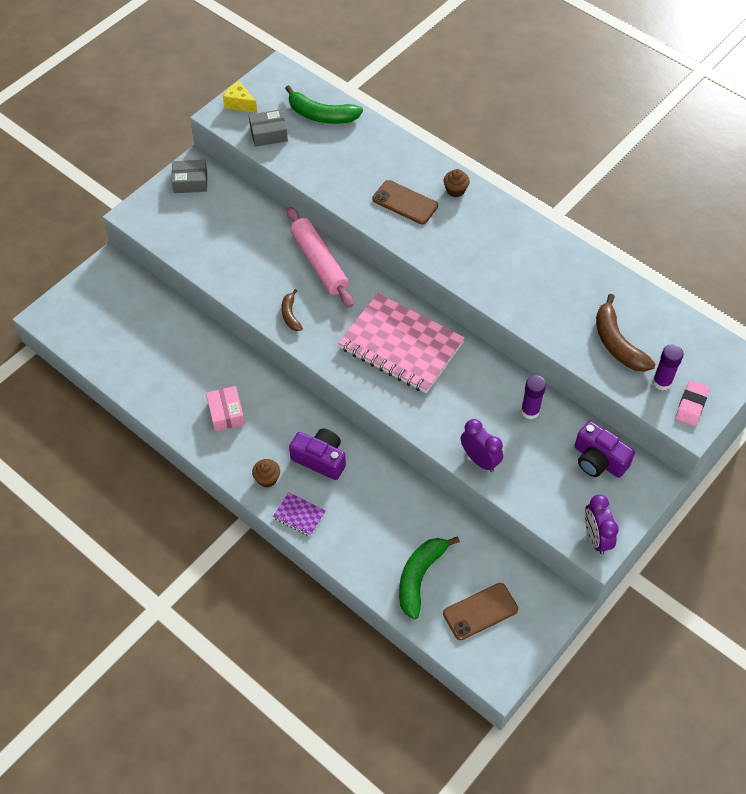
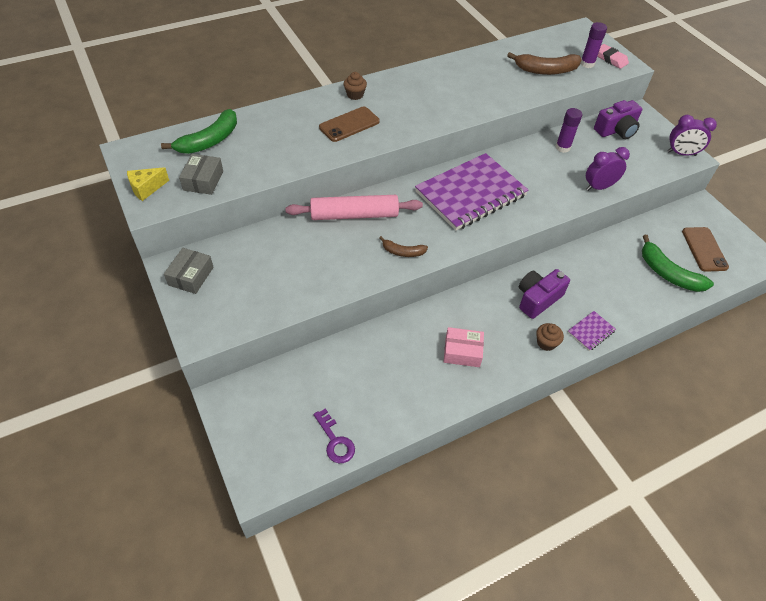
camera: 70 degrees left, 5 degrees down
pink notebook [338,293,465,393] -> purple notebook [415,153,528,231]
none -> purple key [314,408,355,463]

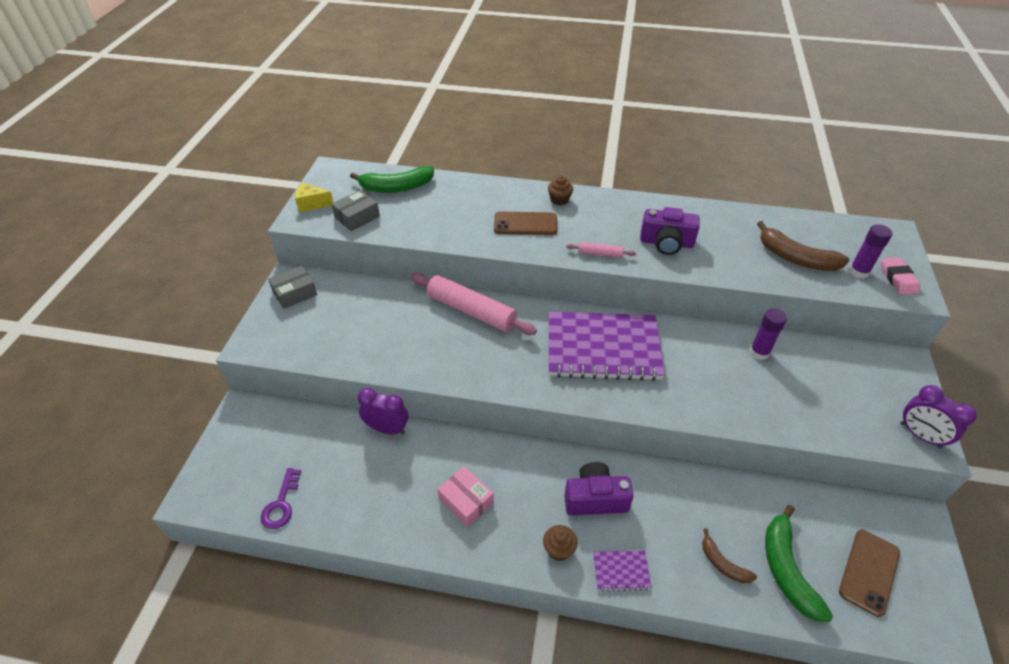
camera: 40 degrees right, 5 degrees down
brown banana [379,236,428,257] -> brown banana moved to [702,528,757,583]
purple clock [586,147,630,191] -> purple clock moved to [358,388,408,434]
purple camera [594,100,642,139] -> purple camera moved to [640,207,700,255]
none -> pink rolling pin [566,242,636,258]

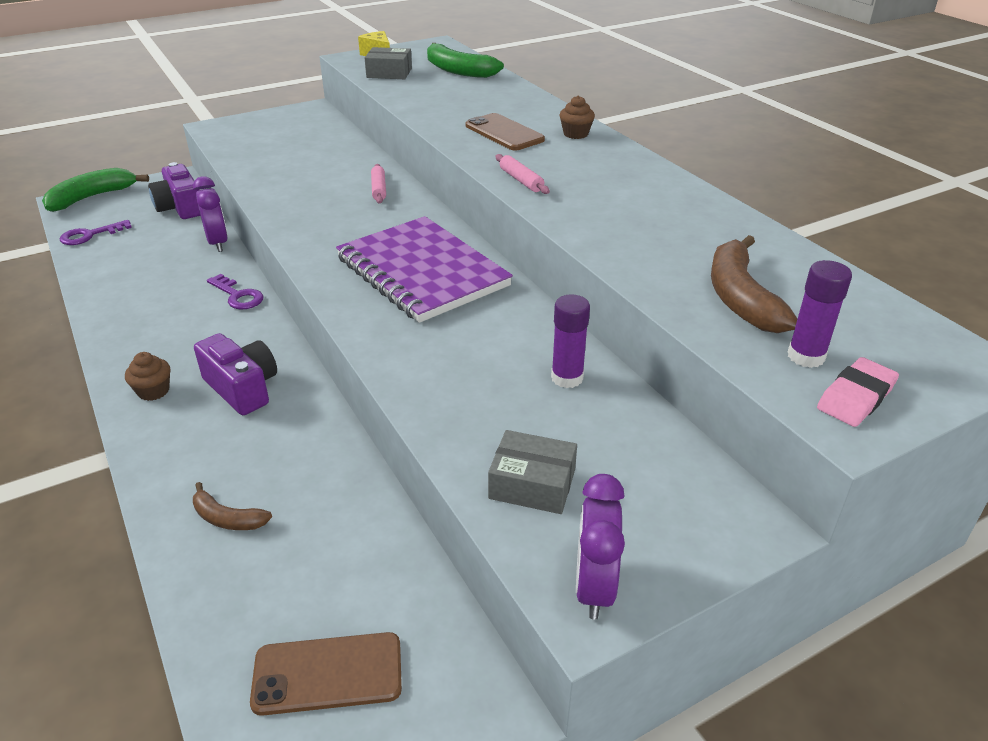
camera: 50 degrees right, 10 degrees down
grey box [268,265,317,309] -> grey box moved to [488,430,577,514]
pink rolling pin [410,273,537,335] -> pink rolling pin [371,164,386,204], size x0.46
pink box [437,466,494,527] -> none
purple notebook [593,551,651,591] -> none
purple camera [640,207,700,255] -> purple camera moved to [148,162,201,219]
brown banana [702,528,757,583] -> brown banana turned 75 degrees counterclockwise [193,482,272,530]
green banana [765,505,833,622] -> green banana moved to [42,168,149,212]
none -> purple key [207,274,263,309]

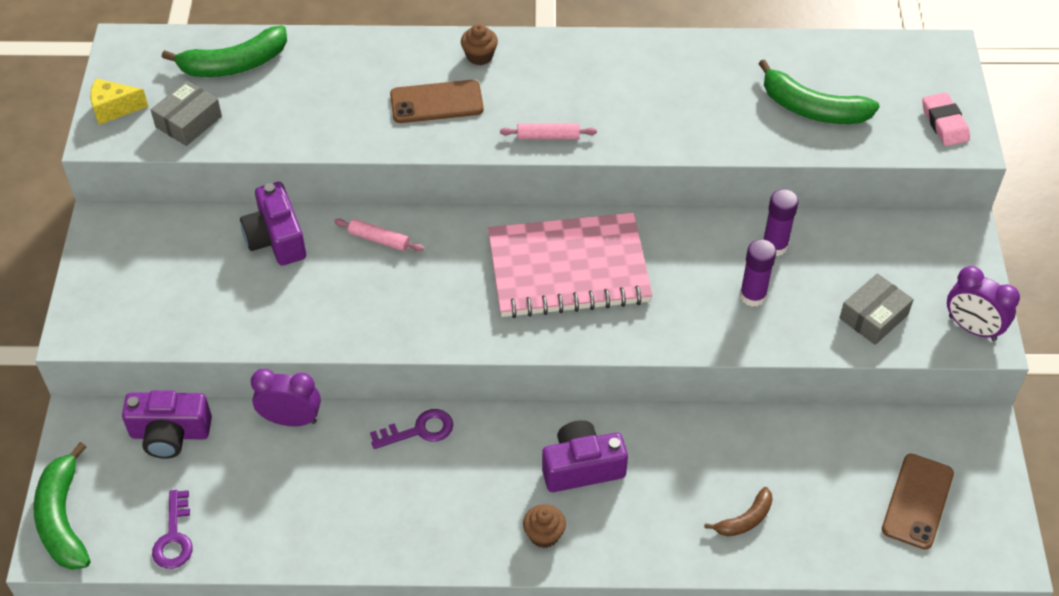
camera: 60 degrees left, 15 degrees up
purple notebook [336,216,513,323] -> pink notebook [488,213,653,318]
brown banana [711,235,798,333] -> green banana [758,59,879,124]
purple glue stick [788,260,852,368] -> purple glue stick moved to [740,239,776,307]
none -> purple camera [240,182,306,265]

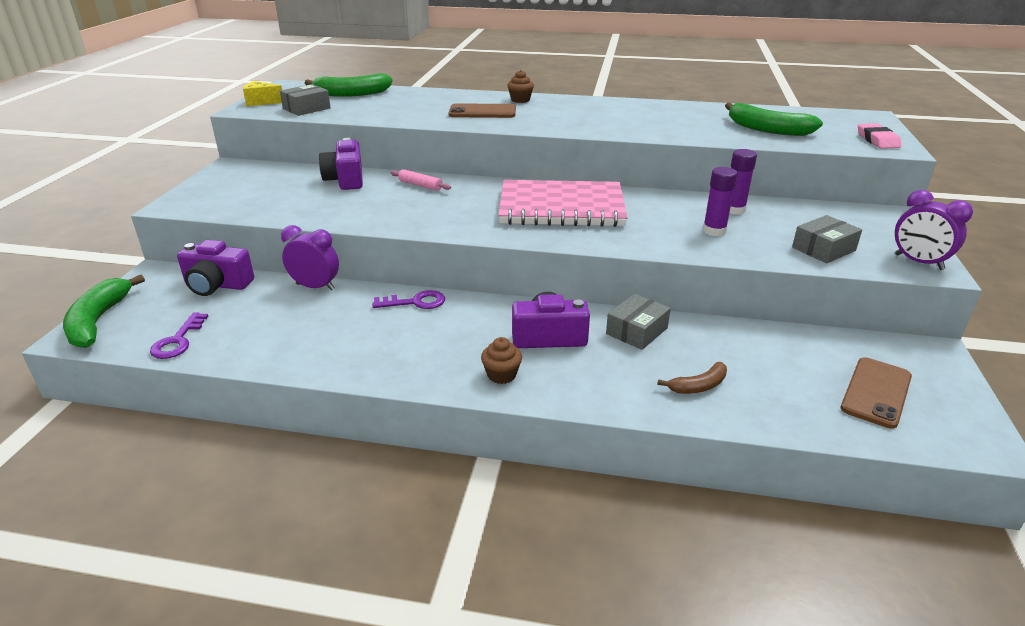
camera: 10 degrees right, 20 degrees down
pink rolling pin [500,123,597,139] -> none
none -> grey box [606,294,671,350]

